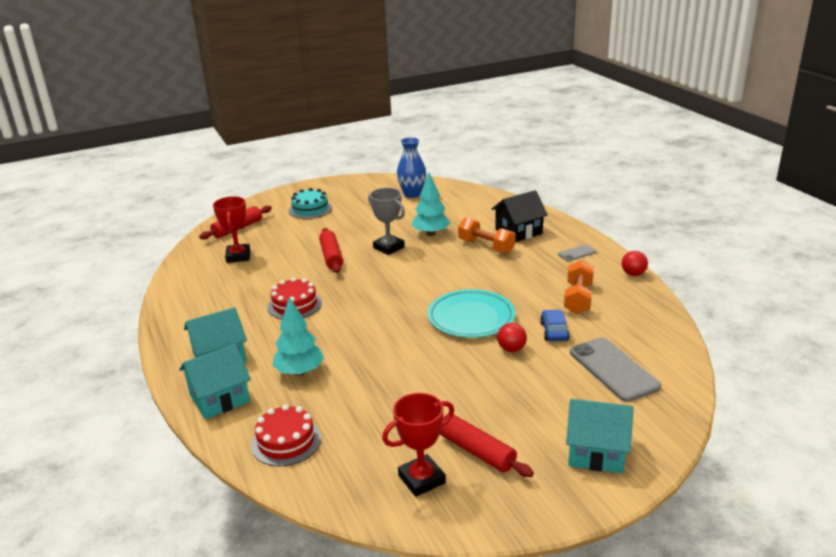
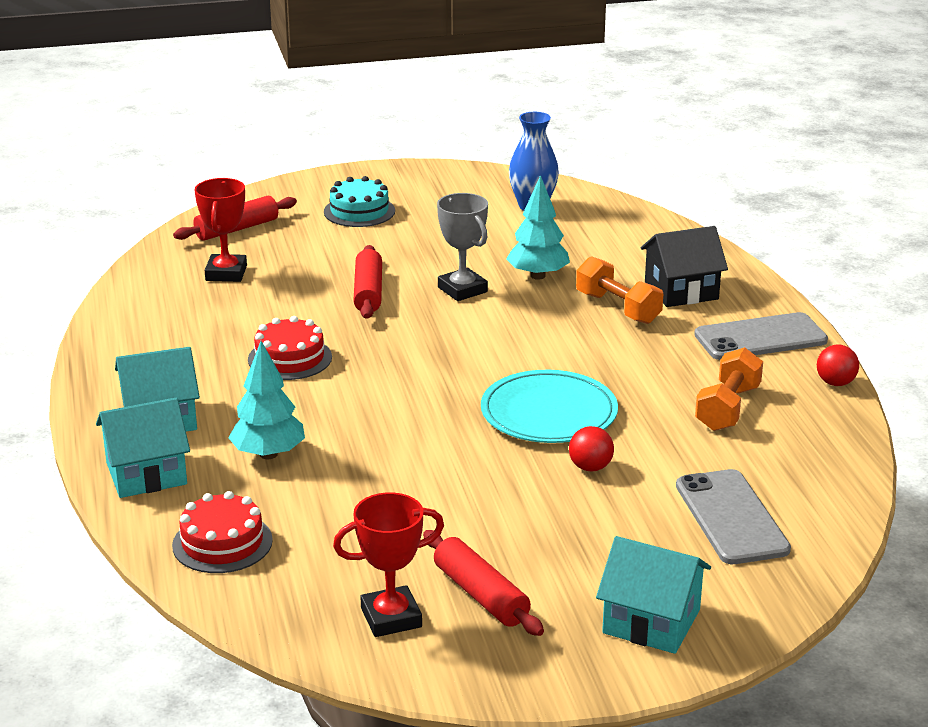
camera: 10 degrees right, 0 degrees up
blue car [540,310,570,341] -> none
grey phone [558,244,597,261] -> grey phone [694,312,828,360], size x2.04

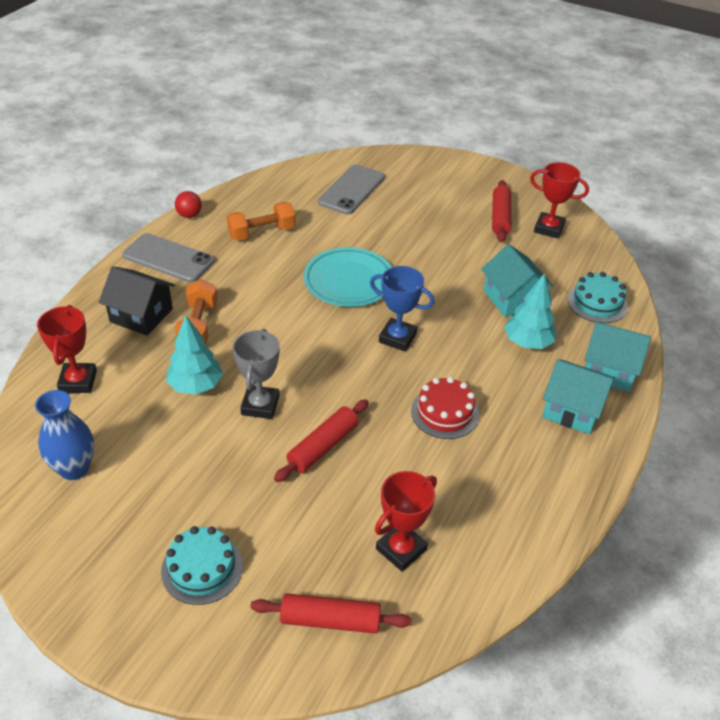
camera: 140 degrees left, 15 degrees up
red cake [172,491,273,573] -> turquoise cake [567,272,628,323]
red ball [569,426,614,472] -> none
turquoise house [596,536,711,654] -> turquoise house moved to [481,244,553,317]
none -> red trophy [37,305,97,393]
none -> blue trophy [370,266,435,351]

